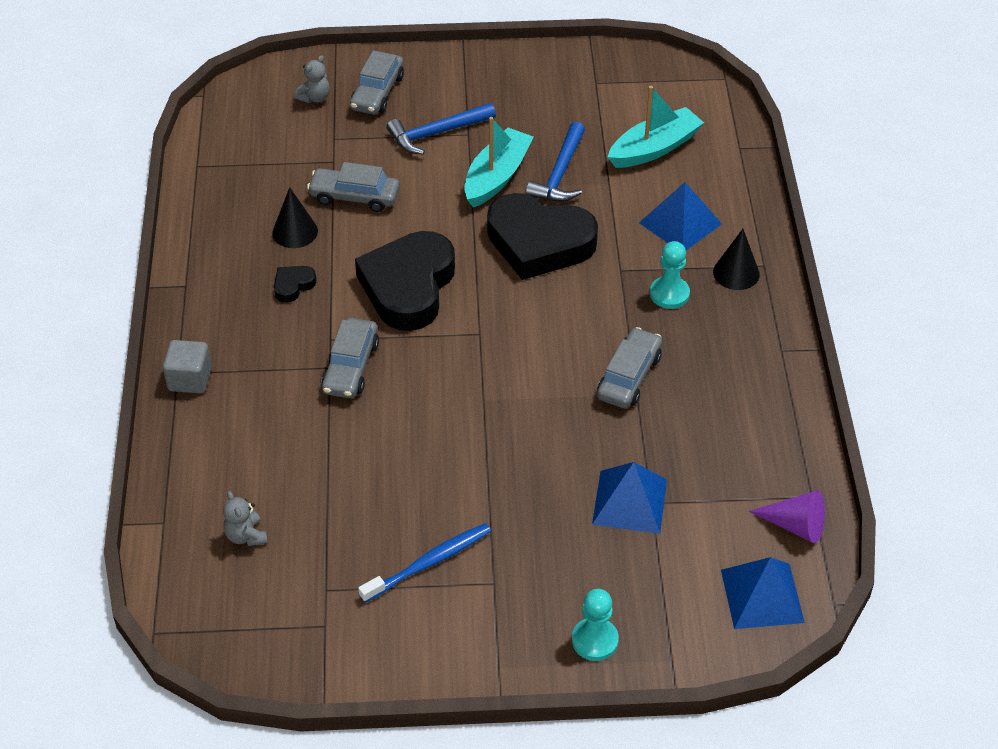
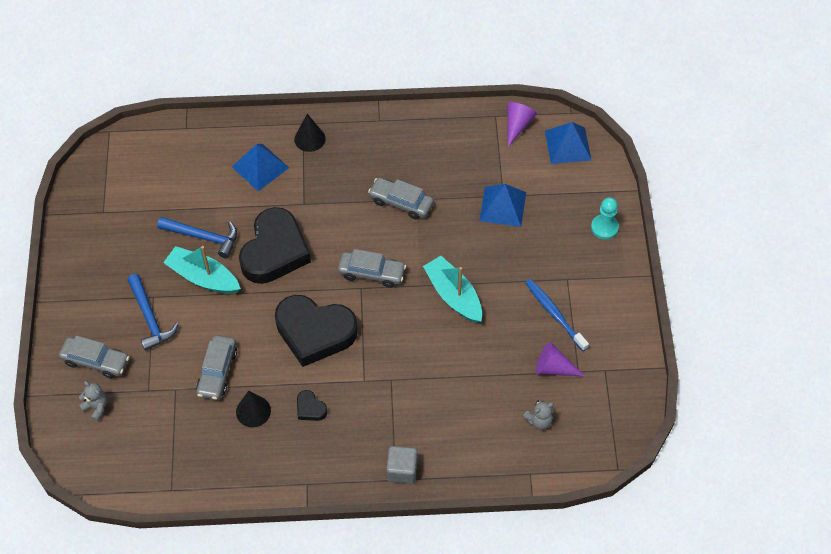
camera: 90 degrees left, 10 degrees up
grey car [322,318,379,398] -> grey car moved to [338,249,406,288]
turquoise boat [608,86,704,168] -> turquoise boat moved to [423,256,482,323]
turquoise pawn [650,241,690,309] -> none
none -> purple cone [536,342,584,376]

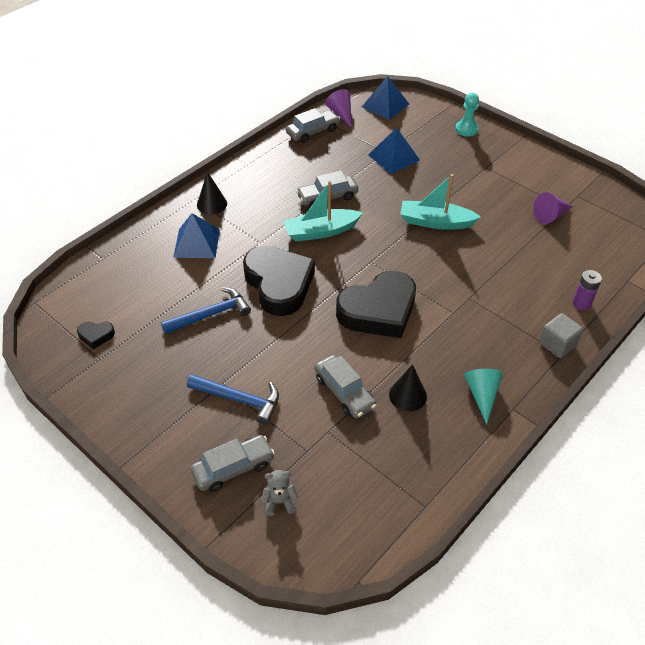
camera: 45 degrees left, 10 degrees down
turquoise boat [163,246,241,294] -> turquoise boat moved to [283,181,363,242]
black heart [297,390,328,421] -> black heart moved to [77,322,115,349]
grey car [338,249,406,288] -> grey car moved to [286,108,340,143]
grey teddy bear [523,400,554,430] -> none
blue toothbrush [525,279,589,351] -> none
none -> turquoise cone [464,369,503,425]
none -> purple battery [573,270,602,310]

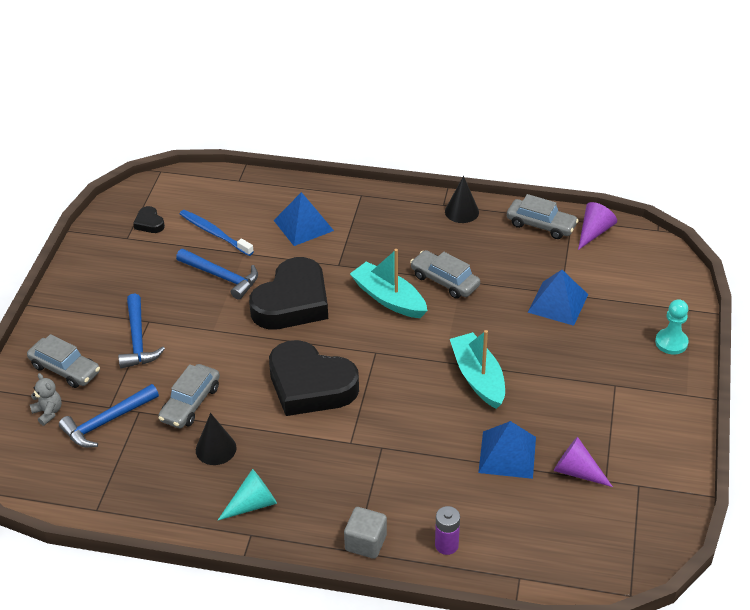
camera: 60 degrees right, 5 degrees down
black cone [197,172,227,214] -> black cone moved to [445,176,479,223]
blue pyramid [362,76,409,120] -> blue pyramid moved to [478,421,536,479]
none -> blue hammer [59,384,159,448]
none -> blue toothbrush [180,210,254,256]

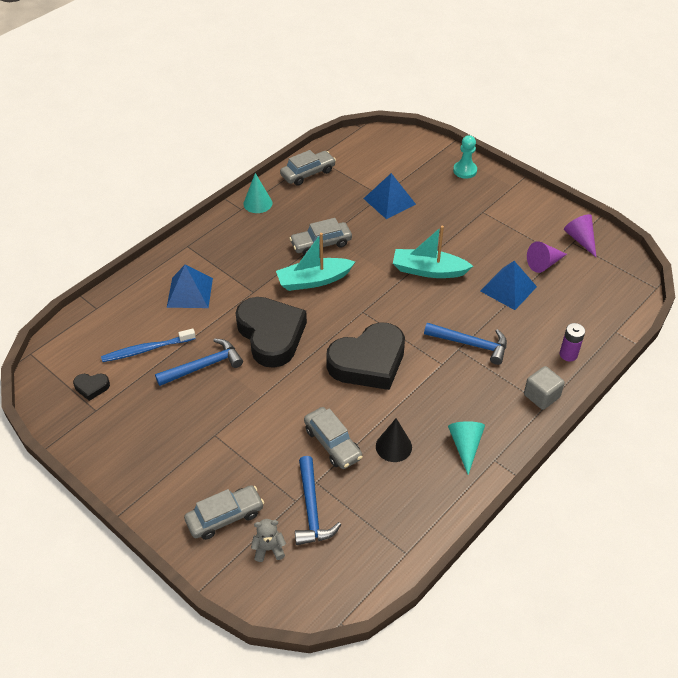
camera: 60 degrees left, 5 degrees up
blue hammer [118,294,165,368] -> blue hammer moved to [424,323,507,365]
black cone [445,176,479,223] -> turquoise cone [243,173,272,213]
purple cone [578,202,617,250] -> purple cone moved to [564,214,596,257]

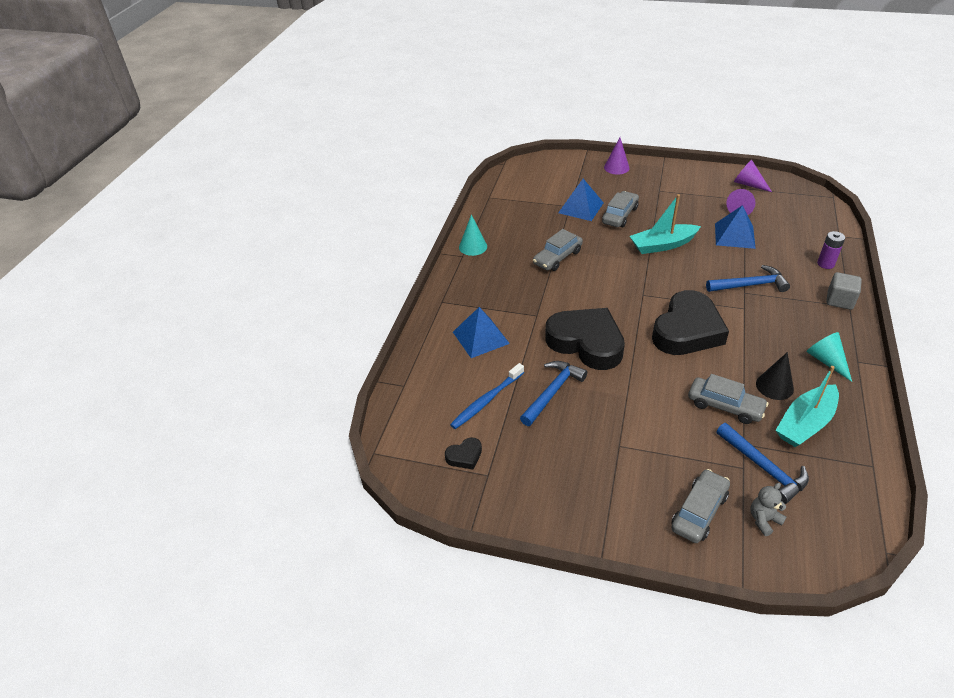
camera: 25 degrees left, 5 degrees down
turquoise boat [276,233,355,291] -> turquoise boat moved to [776,366,839,447]
grey car [280,150,336,186] -> grey car moved to [602,191,639,227]
turquoise pawn [453,135,477,179] -> purple cone [604,137,630,175]

